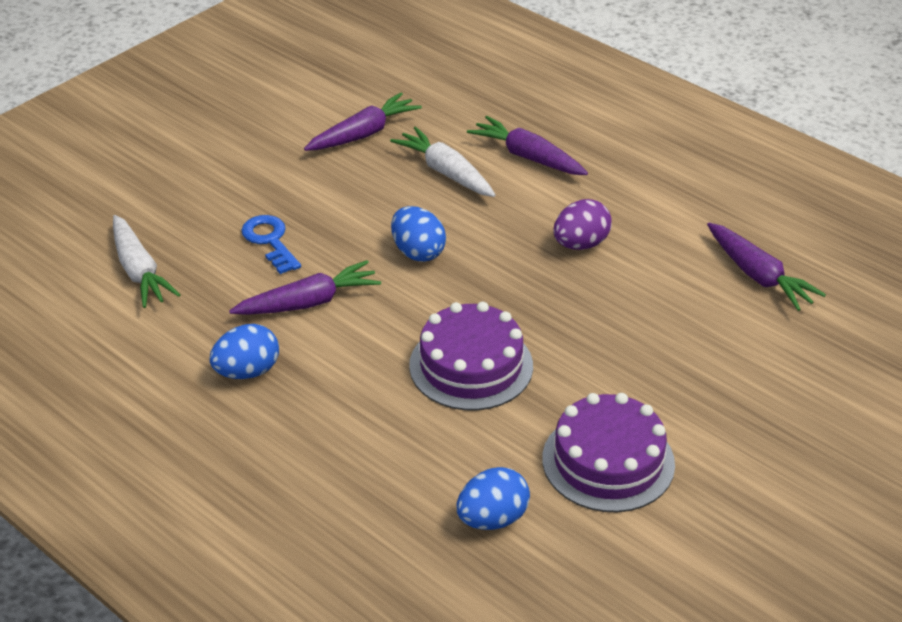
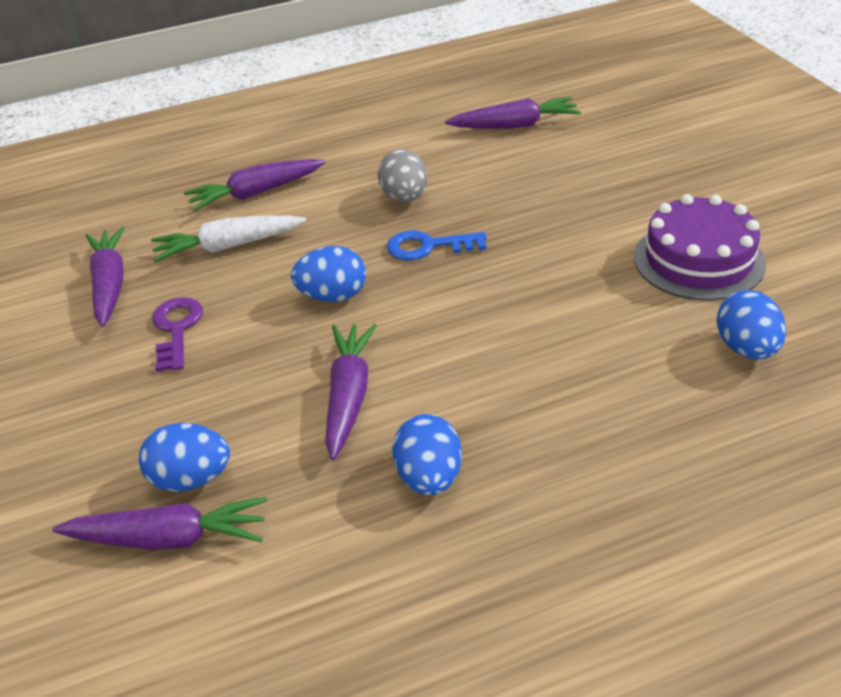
camera: 60 degrees left, 0 degrees up
white carrot [113,215,180,308] -> purple carrot [52,497,267,550]
blue key [241,215,301,274] -> blue key moved to [387,230,487,261]
purple cake [409,302,533,410] -> none
purple egg [553,199,612,250] -> grey egg [378,149,428,202]
none -> blue egg [139,423,230,492]
none -> purple key [152,297,203,372]

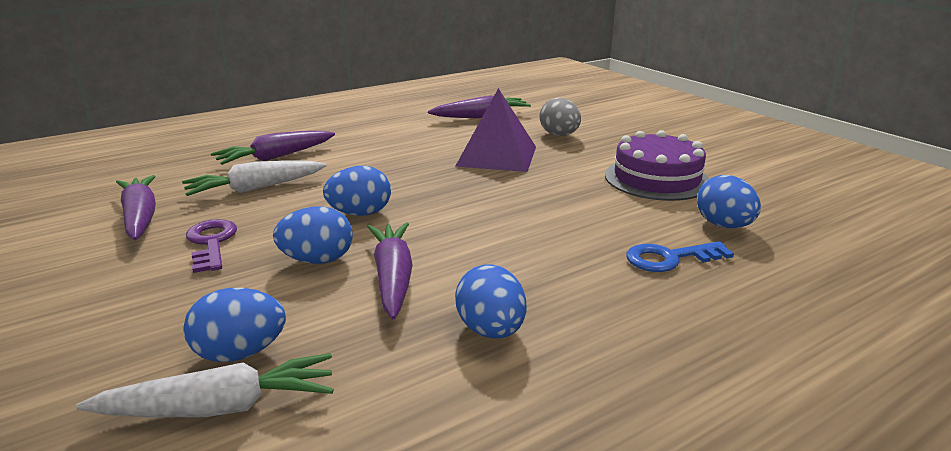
camera: 15 degrees left, 15 degrees down
purple carrot [52,497,267,550] -> white carrot [76,353,334,417]
grey egg [378,149,428,202] -> grey egg moved to [540,98,581,136]
blue key [387,230,487,261] -> blue key moved to [626,241,734,272]
none -> blue egg [273,207,353,264]
none -> purple pyramid [456,88,536,172]

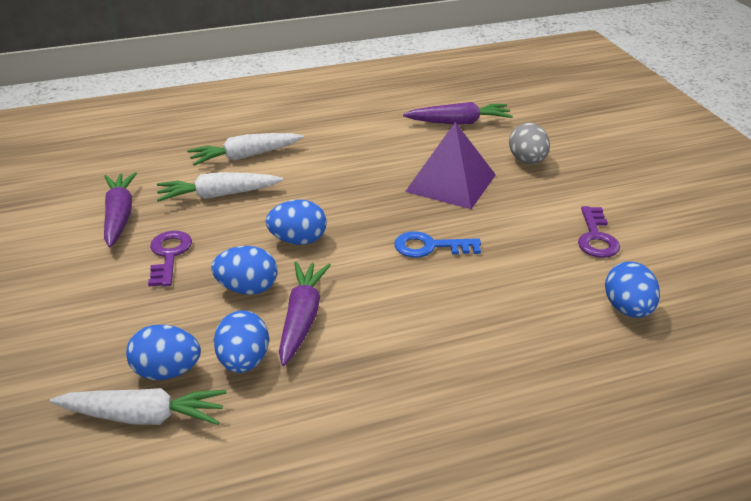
camera: 15 degrees right, 10 degrees up
purple carrot [211,131,335,165] -> white carrot [187,133,304,166]
blue egg [455,264,526,339] -> blue egg moved to [214,310,269,373]
purple cake [605,130,709,201] -> purple key [578,206,620,258]
blue key [626,241,734,272] -> blue key moved to [394,231,481,258]

